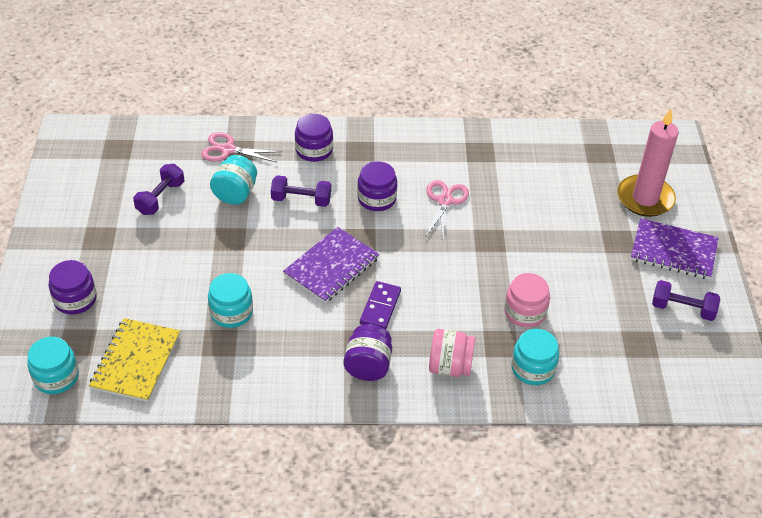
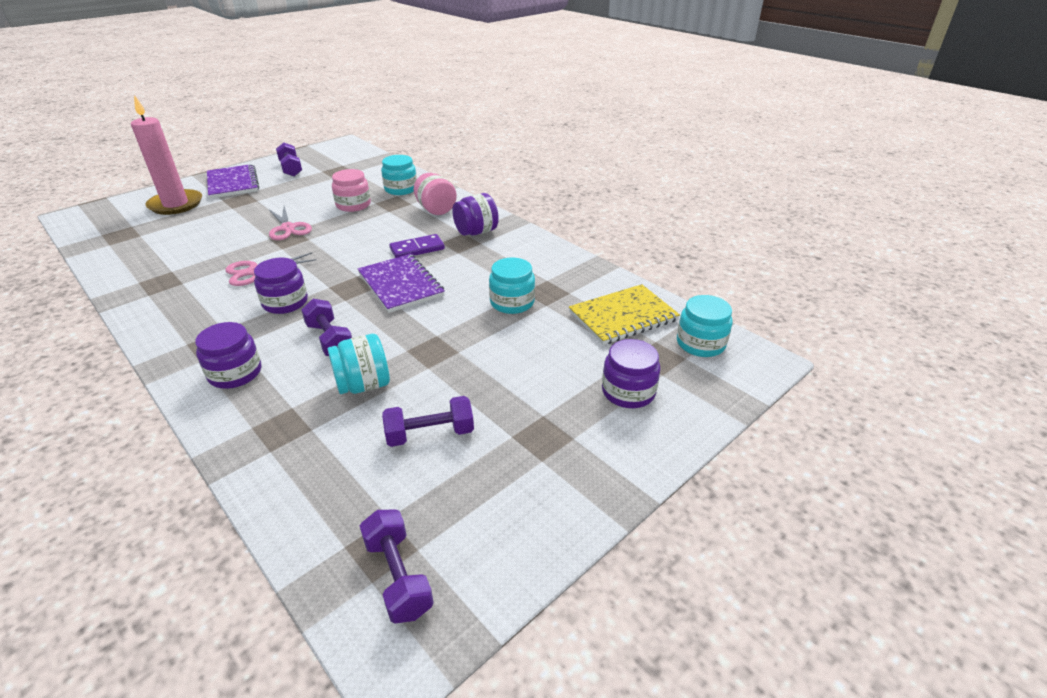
camera: 130 degrees left, 10 degrees down
pink scissors [201,132,282,162] -> pink scissors moved to [268,206,312,240]
purple notebook [283,227,379,303] -> purple notebook turned 60 degrees clockwise [358,254,445,313]
none -> purple dumbbell [360,510,434,623]

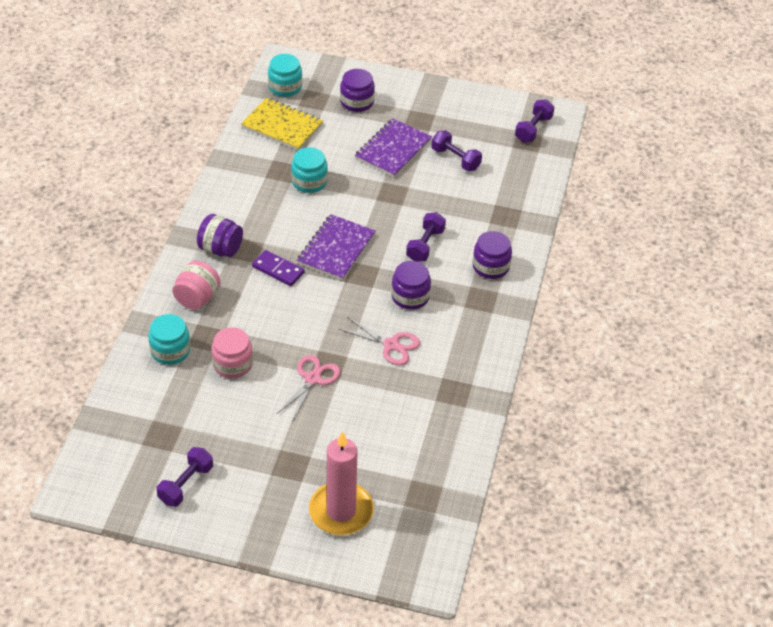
camera: 125 degrees left, 10 degrees up
purple notebook [207,164,259,199] -> purple notebook moved to [355,118,432,177]
turquoise jar [328,334,390,394] -> none

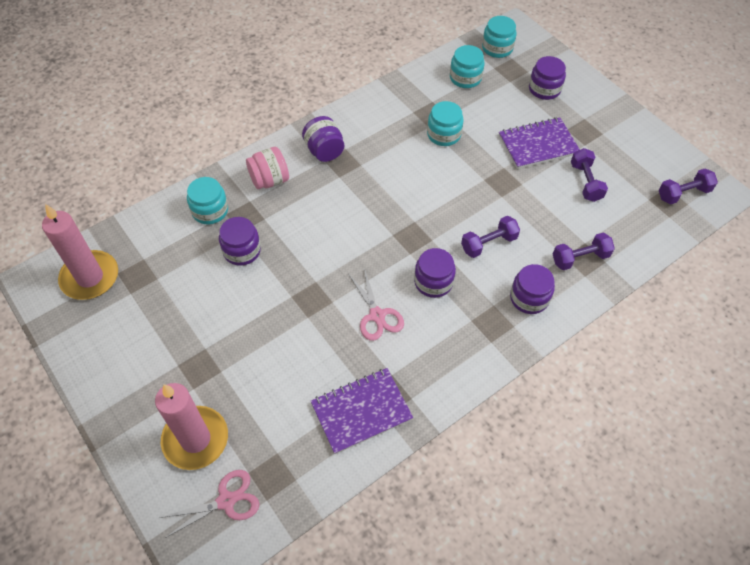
camera: 40 degrees right, 10 degrees up
purple dumbbell [157,447,213,507] -> purple dumbbell moved to [553,233,615,270]
pink jar [211,327,253,378] -> purple jar [219,217,261,266]
yellow notebook [241,98,323,150] -> turquoise jar [450,45,484,88]
purple domino [252,250,305,286] -> none
pink scissors [277,355,341,420] -> pink scissors moved to [160,470,260,538]
purple notebook [297,214,376,281] -> purple notebook moved to [311,368,413,454]
none -> pink candle [42,204,118,300]

